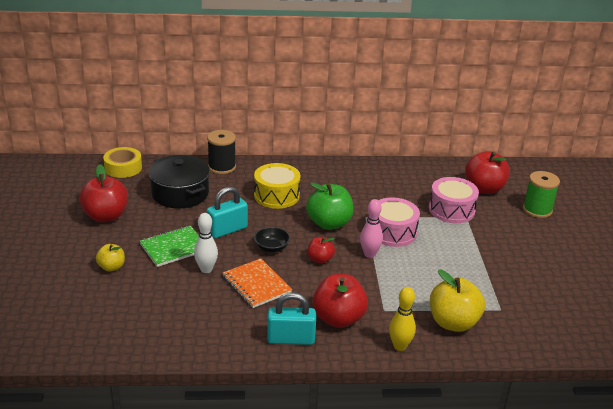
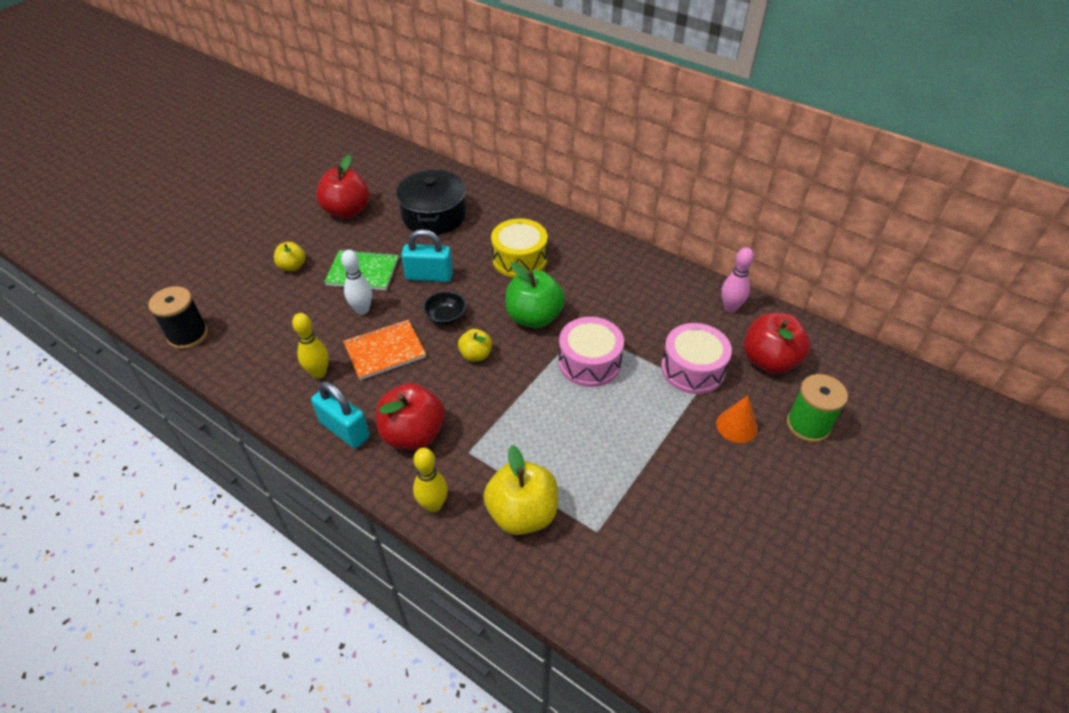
camera: 40 degrees right, 15 degrees up
yellow tape [103,147,142,178] -> none
black spool [207,130,236,174] -> black spool moved to [148,286,208,349]
orange notebook [223,258,292,308] -> orange notebook turned 60 degrees clockwise [343,320,426,380]
red apple [307,237,335,264] -> yellow apple [458,329,492,362]
pink bowling pin [360,199,383,258] -> pink bowling pin moved to [721,247,754,312]
none -> yellow bowling pin [292,313,329,379]
none -> orange cone [716,396,758,443]

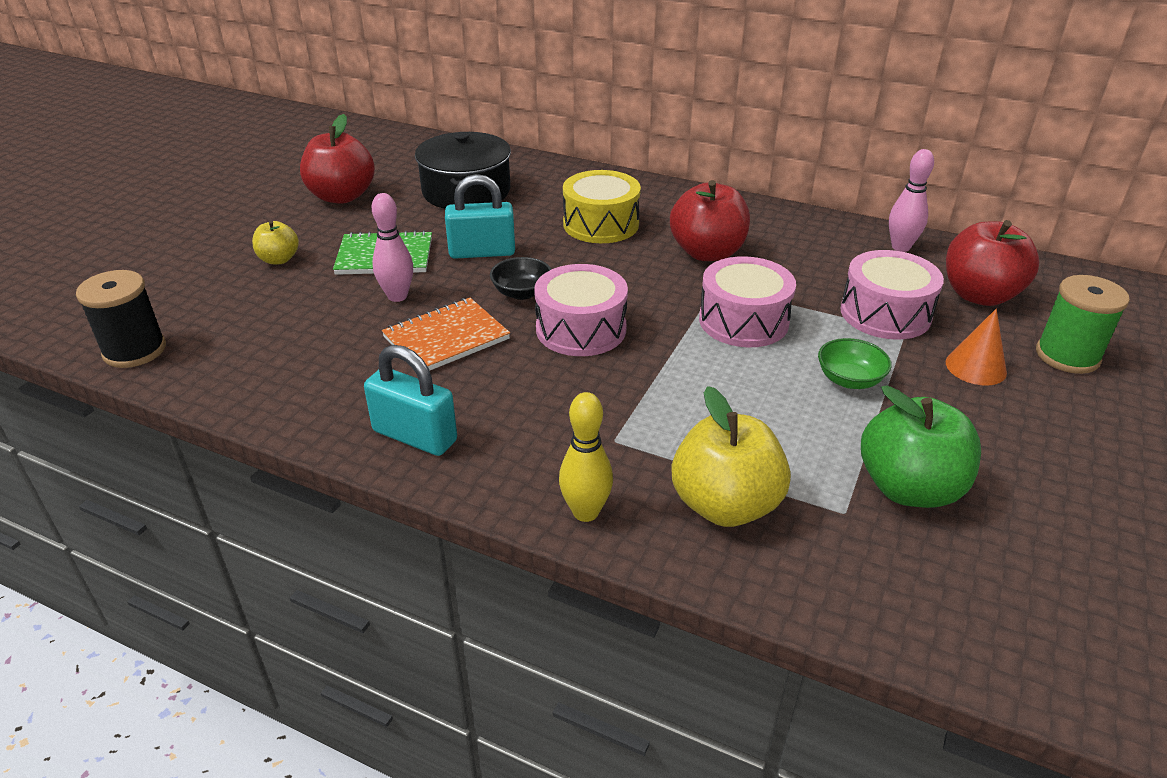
camera: 10 degrees left, 10 degrees down
yellow bowling pin [292,313,329,379] -> none
white bowling pin [341,250,372,315] -> pink bowling pin [372,193,413,302]
red apple [376,383,445,450] -> red apple moved to [670,180,750,261]
yellow apple [458,329,492,362] -> pink drum [534,264,628,356]
green apple [505,262,565,328] -> green apple moved to [861,385,981,508]
none -> green bowl [818,338,892,389]

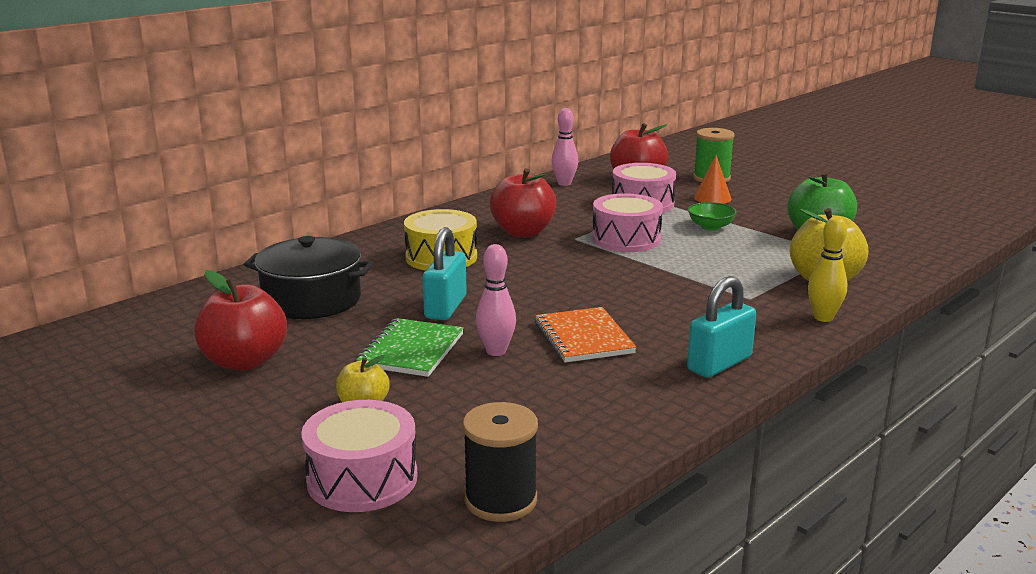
camera: 70 degrees left, 15 degrees down
black bowl [490,257,552,300] -> none
pink drum [534,264,628,356] -> pink drum moved to [301,400,418,512]

